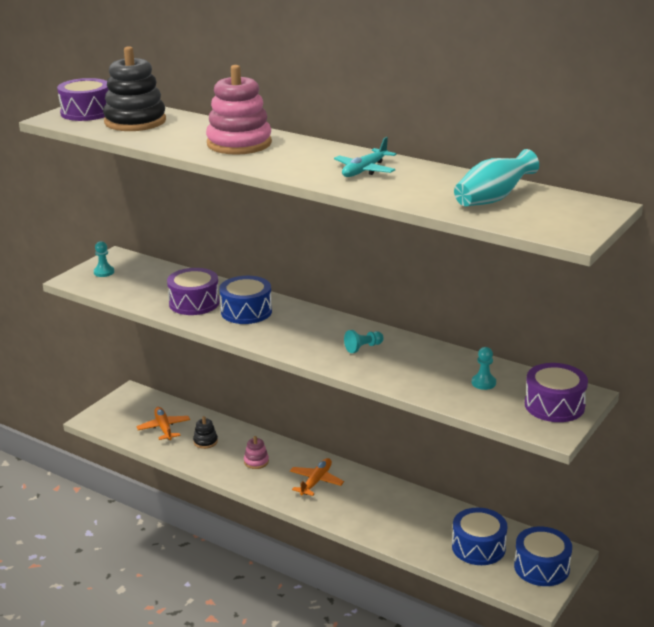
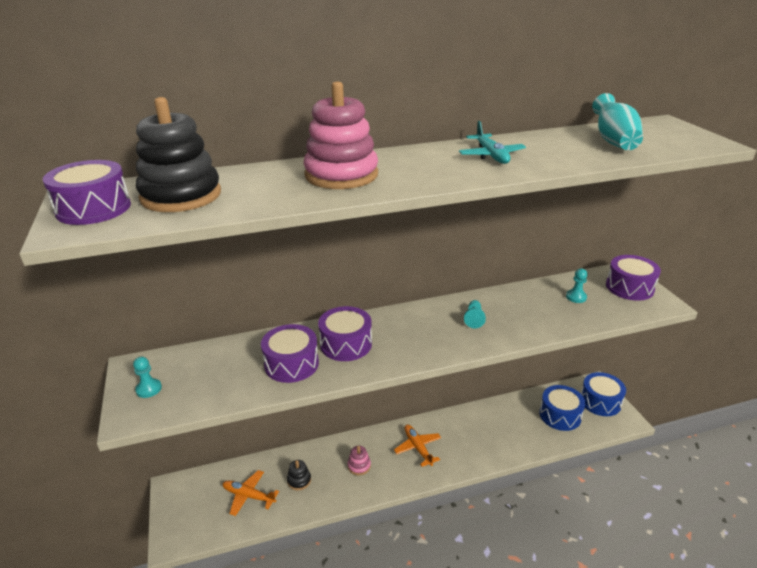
camera: 50 degrees left, 5 degrees up
blue drum [219,276,272,324] -> purple drum [318,306,372,361]

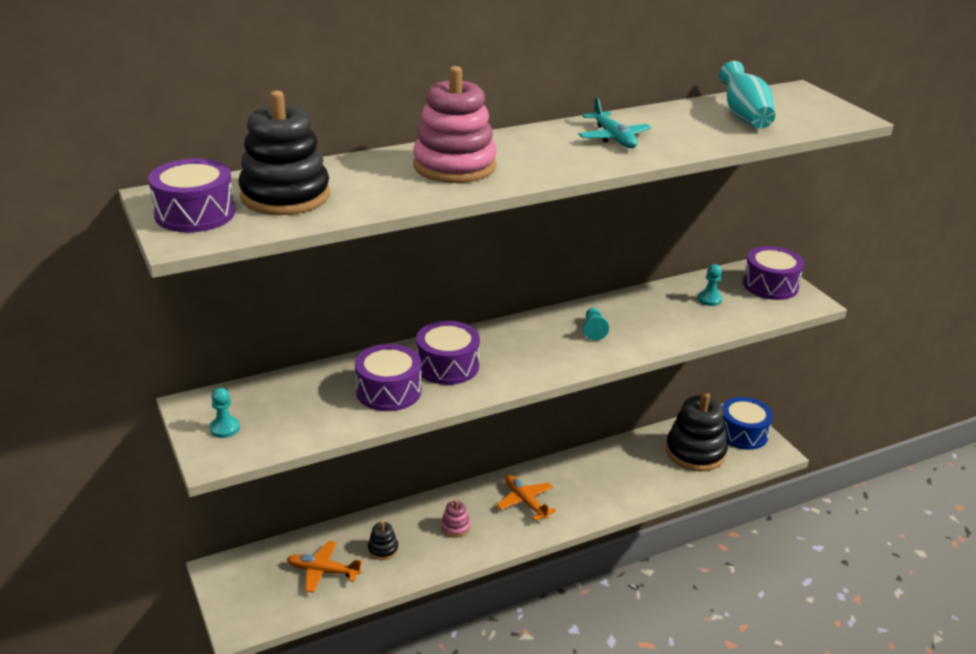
camera: 10 degrees left, 0 degrees up
blue drum [539,385,586,431] -> black stacking toy [666,392,728,472]

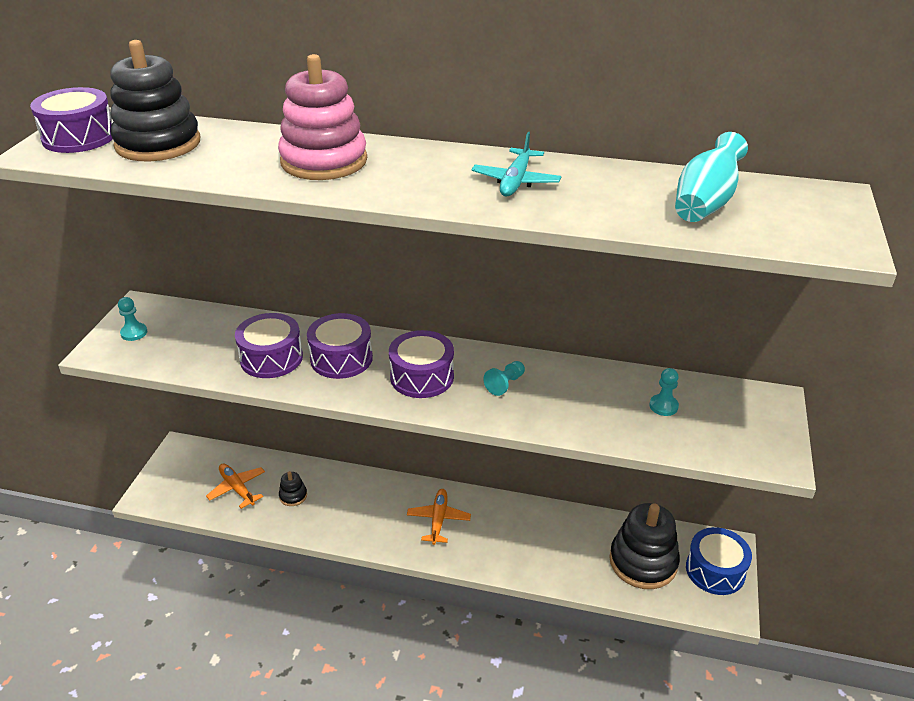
camera: 40 degrees right, 5 degrees up
pink stacking toy [441,500,470,538] -> none
purple drum [743,246,804,300] -> purple drum moved to [389,330,454,398]

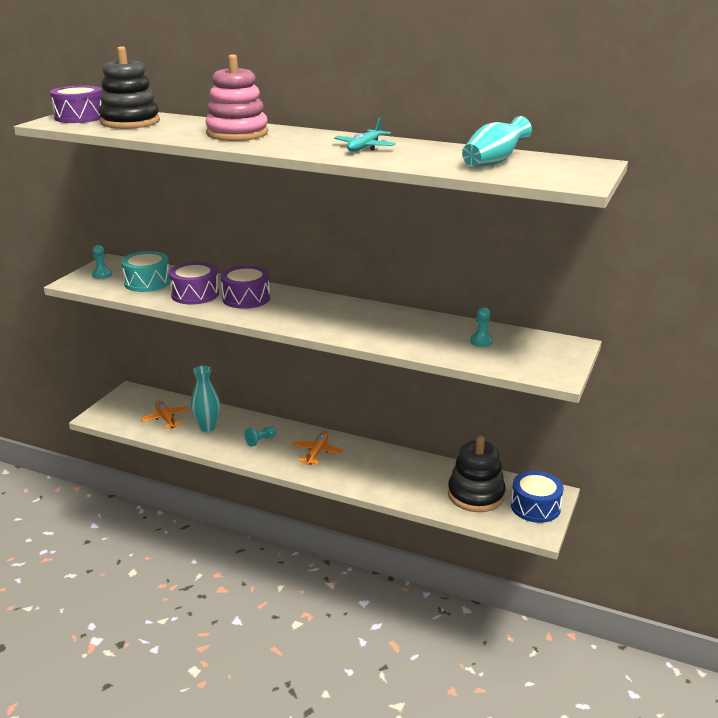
camera: 10 degrees right, 10 degrees down
black stacking toy [279,471,307,506] -> turquoise vase [190,366,220,432]
purple drum [389,330,454,398] -> none
turquoise pawn [483,361,525,396] -> turquoise pawn moved to [244,426,276,447]
none -> turquoise drum [121,251,171,292]

